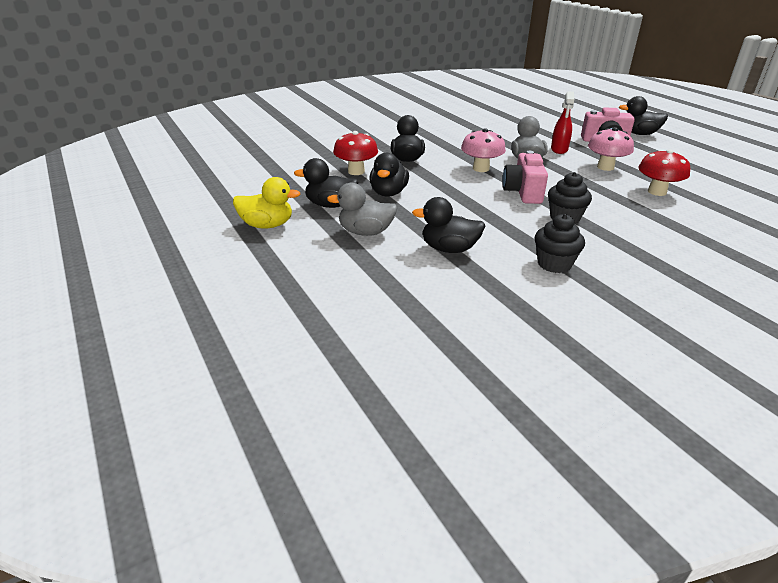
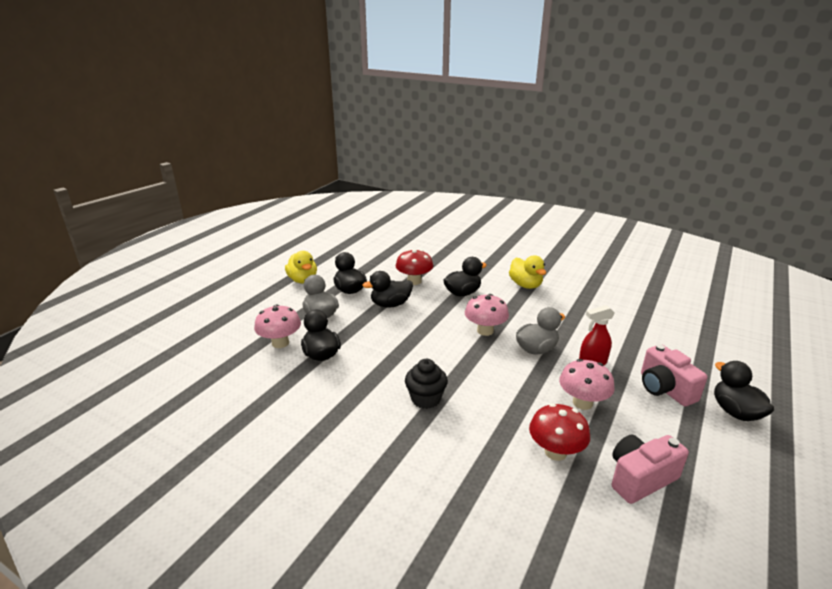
camera: 60 degrees right, 5 degrees down
pink camera [502,151,548,204] -> pink camera moved to [612,435,689,504]
black cupcake [535,214,585,273] -> none
none -> pink mushroom [254,304,301,348]
none -> yellow duck [509,255,546,289]

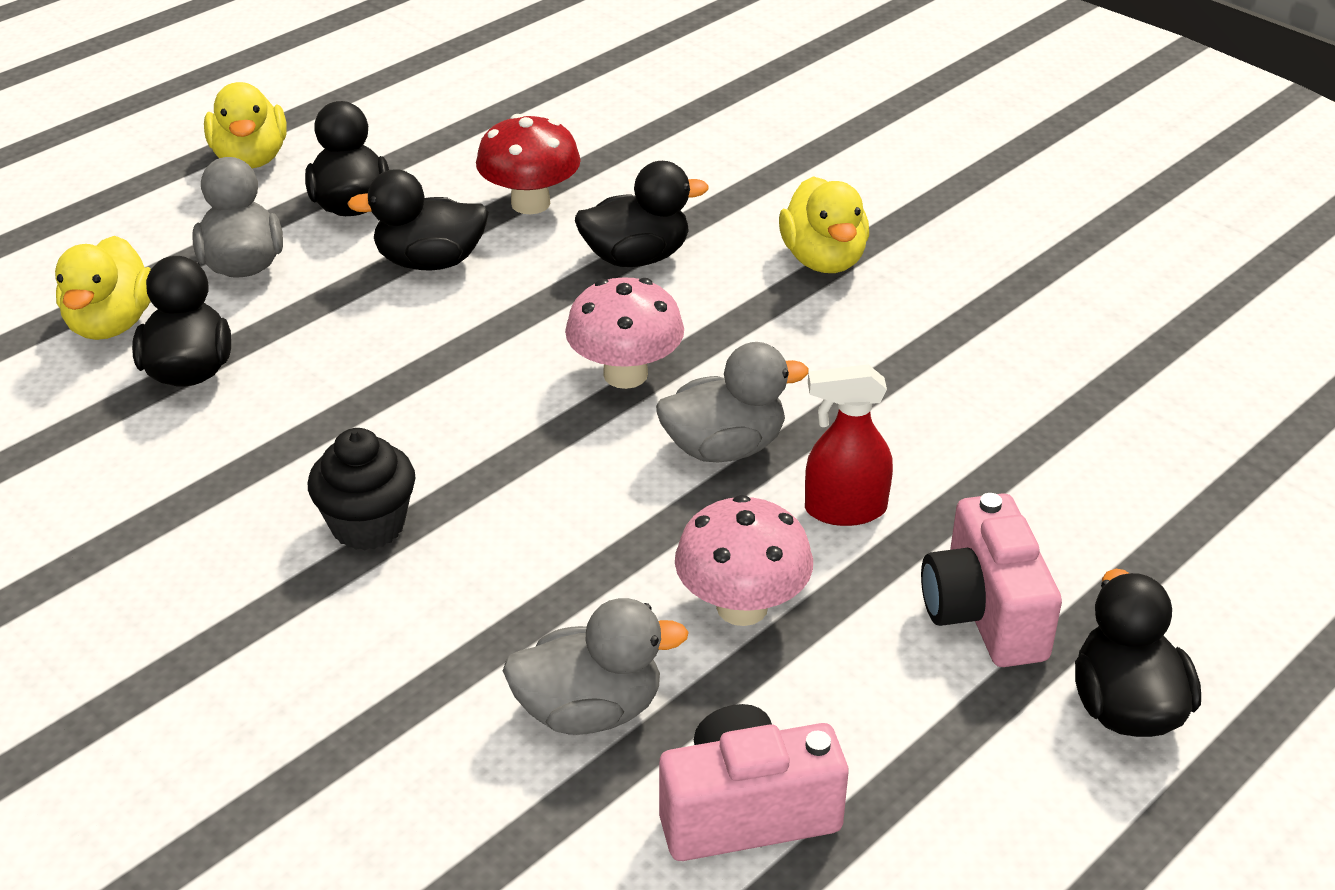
camera: 15 degrees right, 10 degrees up
pink mushroom [254,304,301,348] -> yellow duck [55,236,151,340]
red mushroom [529,403,590,461] -> grey duck [503,598,689,735]

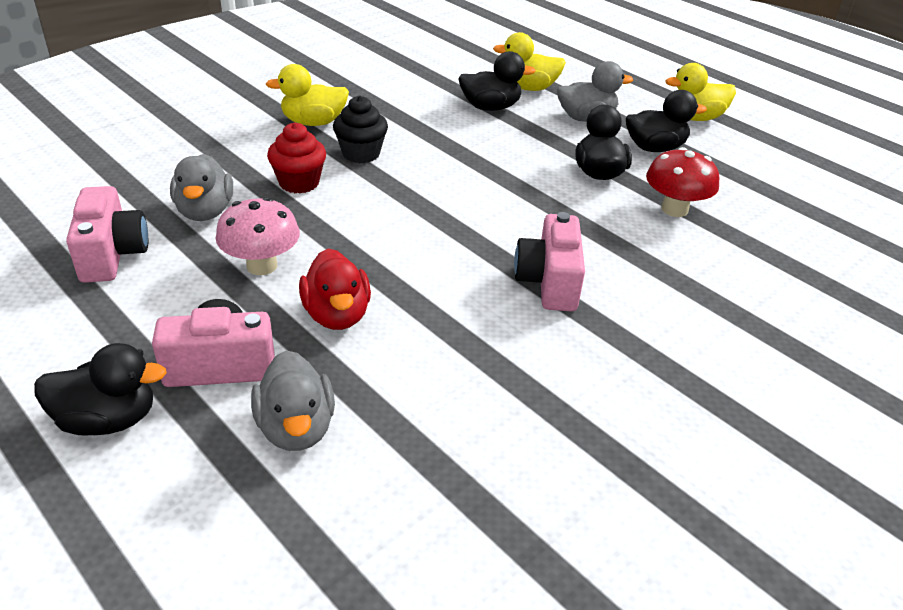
camera: 90 degrees right, 0 degrees up
pink mushroom [565,277,684,389] -> none
black duck [575,161,709,267] -> none
grey duck [656,342,809,463] -> grey duck moved to [251,350,335,451]
yellow duck [779,176,869,273] -> yellow duck moved to [266,64,349,126]
red spray bottle [805,364,893,526] -> red duck [299,248,371,330]
none -> red cupcake [267,123,326,193]
none -> pink camera [514,212,585,311]

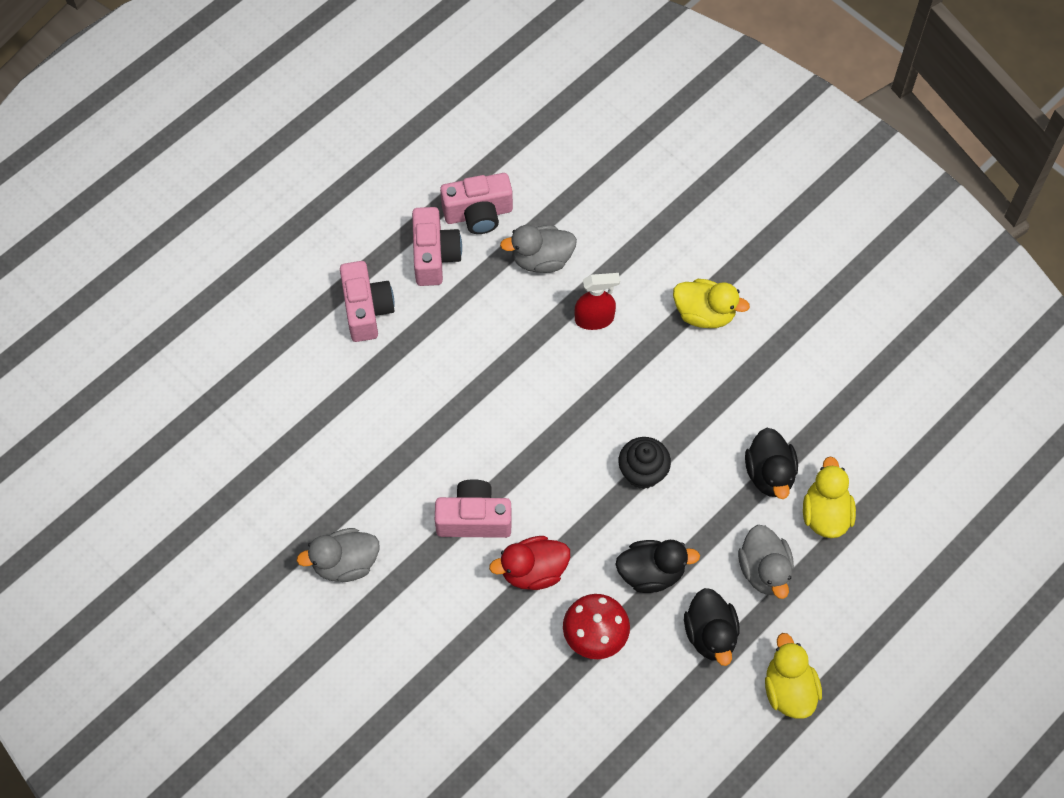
camera: 90 degrees right, 25 degrees up
black duck [34,343,167,436] -> none
pink mushroom [216,197,300,275] -> none
grey duck [251,350,335,451] -> grey duck moved to [297,528,379,582]
yellow duck [266,64,349,126] -> yellow duck turned 120 degrees clockwise [673,279,750,328]
red cupcake [267,123,326,193] -> red spray bottle [575,273,620,330]
red duck [299,248,371,330] -> red duck moved to [489,536,570,590]
black cupcake [333,96,388,163] -> black cupcake moved to [618,437,671,489]
none -> pink camera [412,207,462,286]

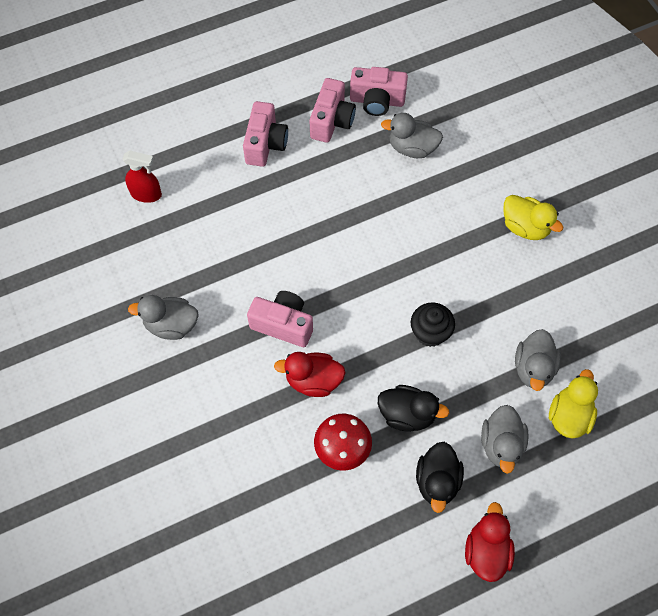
camera: 20 degrees right, 0 degrees up
red spray bottle [575,273,620,330] -> red spray bottle moved to [122,151,162,203]
black duck [745,428,798,499] -> grey duck [515,329,561,391]
yellow duck [765,633,822,719] -> red duck [465,502,515,582]

